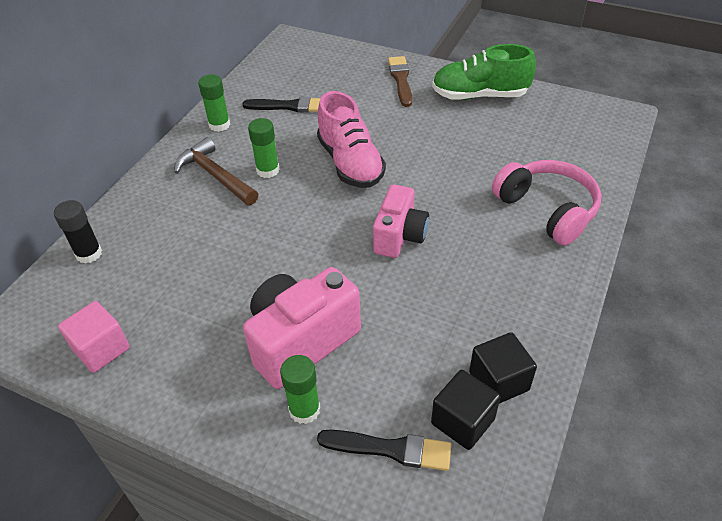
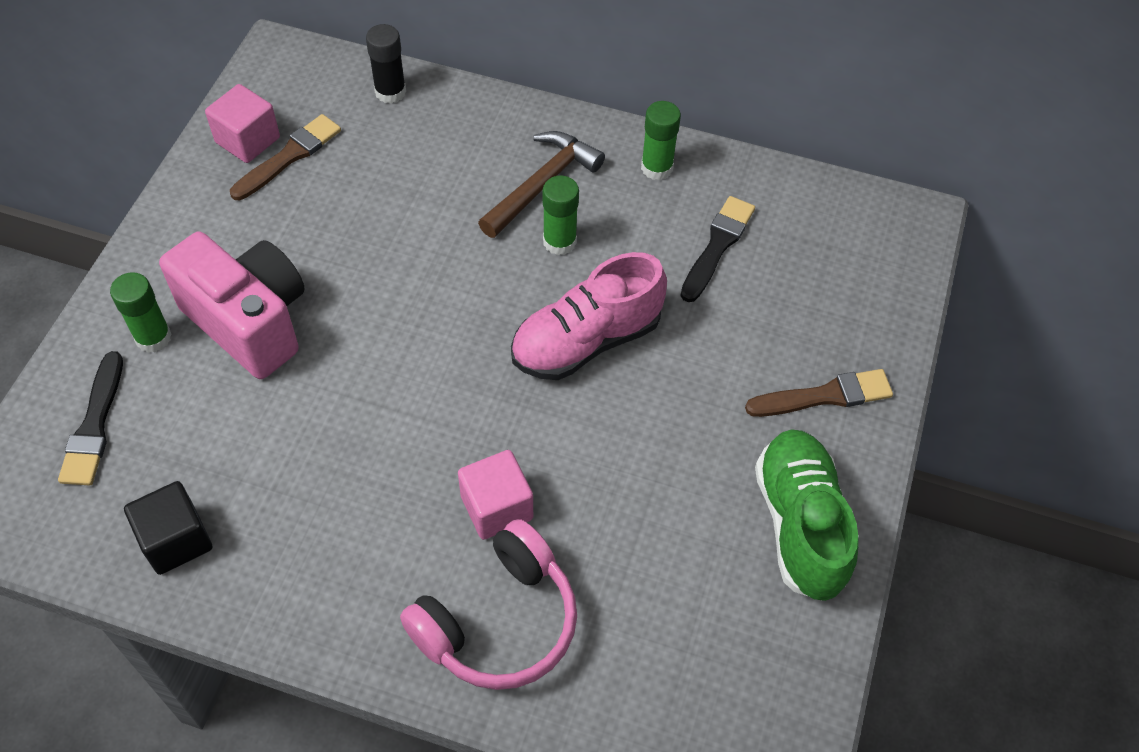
camera: 80 degrees right, 10 degrees up
black brush [242,97,321,113] -> black brush turned 150 degrees counterclockwise [681,196,755,302]
pink camera [373,185,429,258] -> none
black cube [431,370,500,450] -> none
none -> brown brush [230,114,341,200]
none -> pink cube [458,450,533,540]

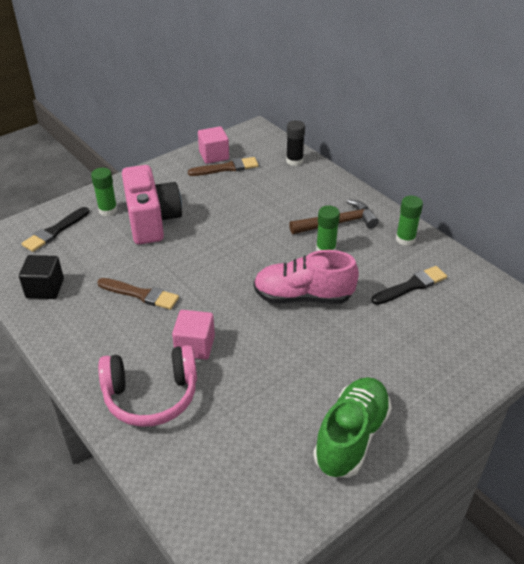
camera: 35 degrees right, 15 degrees down
brown brush [745,369,893,417] -> brown brush moved to [97,278,179,310]

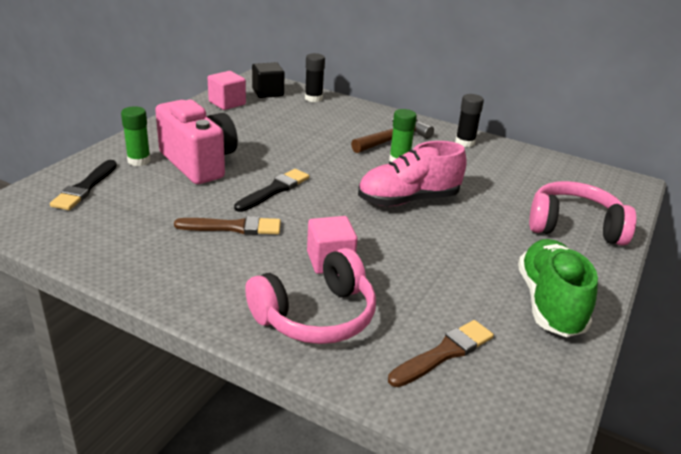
camera: 25 degrees left, 10 degrees down
black cube [19,255,64,299] -> black cube moved to [252,62,284,98]
brown brush [188,157,259,176] -> brown brush moved to [388,320,494,387]
black brush [371,266,447,305] -> black brush moved to [234,169,309,212]
green glue stick [396,196,423,246] -> black glue stick [455,94,484,147]
none -> pink headphones [529,181,636,246]

